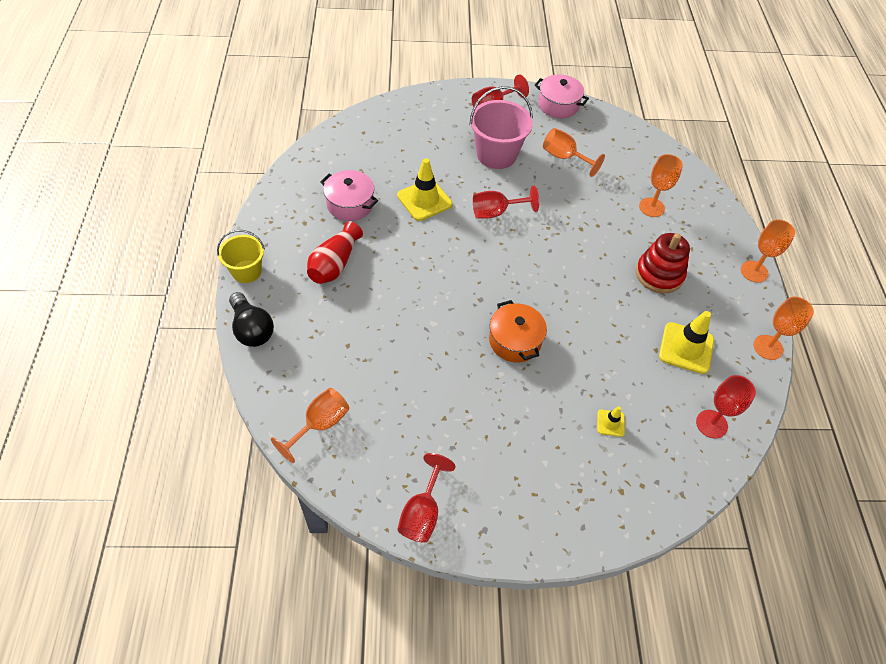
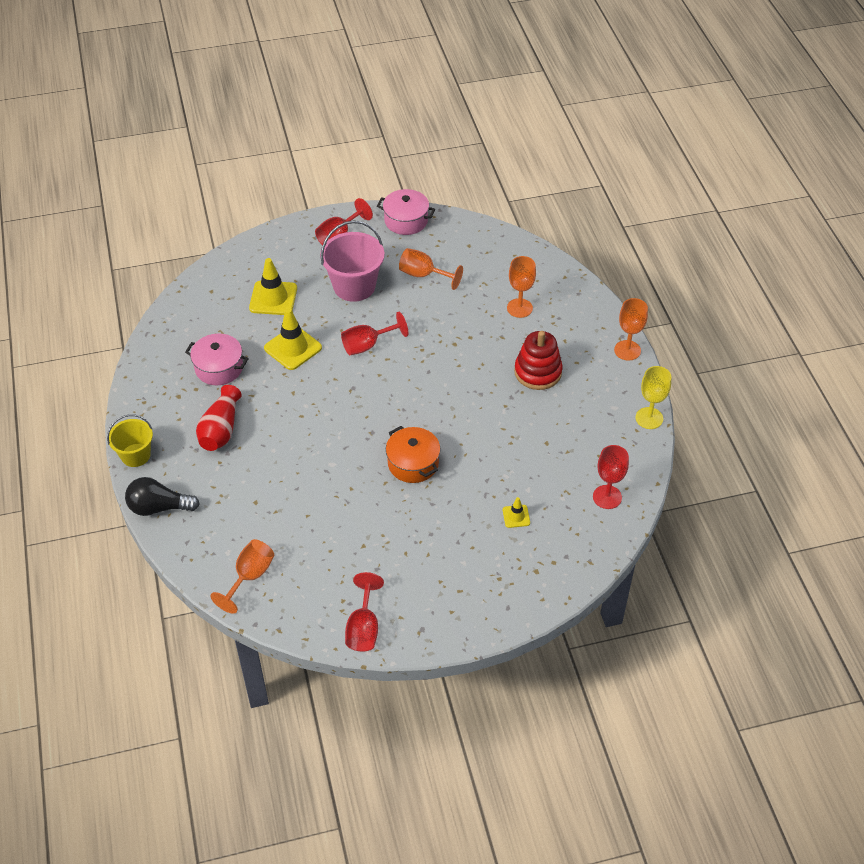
camera: 10 degrees left, 5 degrees down
black light bulb [229,292,274,347] -> black light bulb turned 135 degrees clockwise [125,477,200,516]
yellow traffic cone [659,311,714,374] -> yellow traffic cone moved to [249,258,297,315]
orange goblet [754,297,814,360] -> yellow goblet [635,366,671,429]

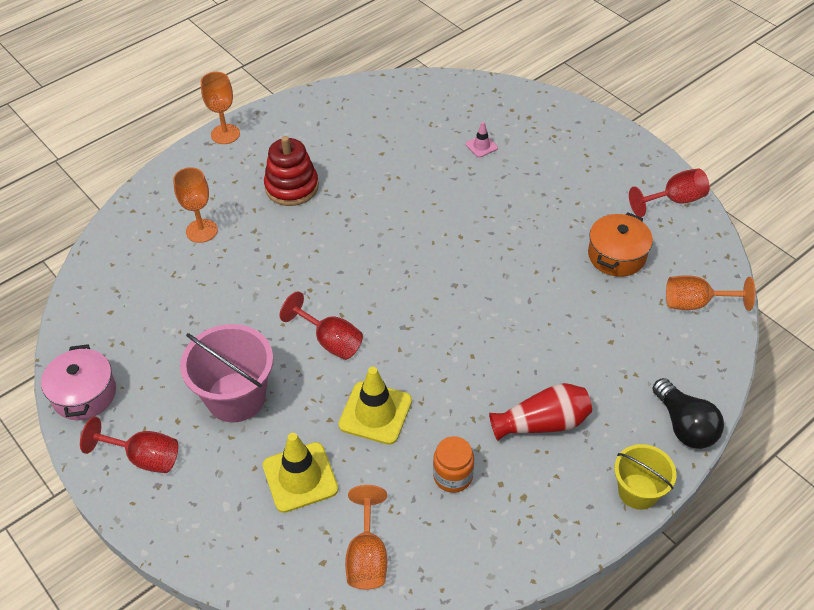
camera: 115 degrees left, 0 degrees up
pink pot [185,334,249,385] -> orange jar [433,436,474,493]
orange pot [386,426,440,483] -> orange pot moved to [588,212,653,277]
orange goblet [399,248,463,290] -> orange goblet moved to [345,485,387,589]
yellow traffic cone [503,497,530,528] -> pink traffic cone [466,122,498,157]
red goblet [593,445,629,509] -> none
yellow goblet [635,366,671,429] -> none

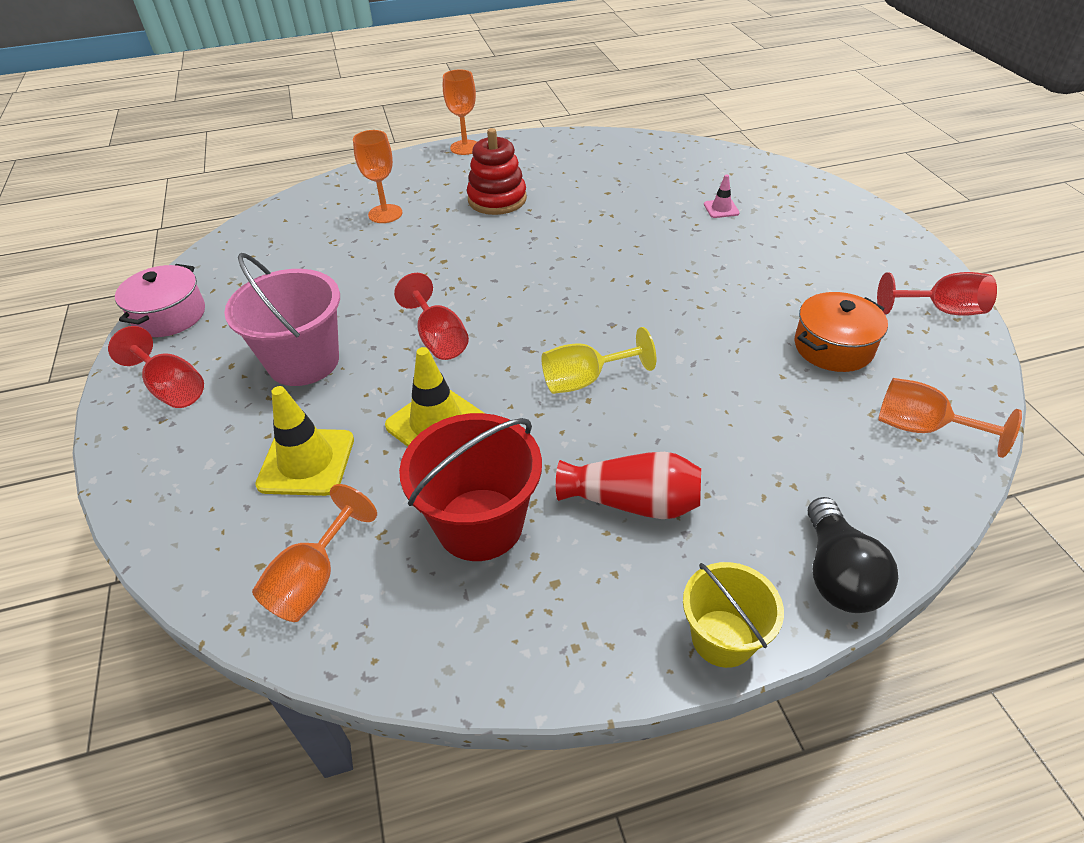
camera: 25 degrees right, 5 degrees down
orange jar [433,436,474,493] -> red bucket [399,413,542,561]
none -> yellow goblet [541,327,656,394]

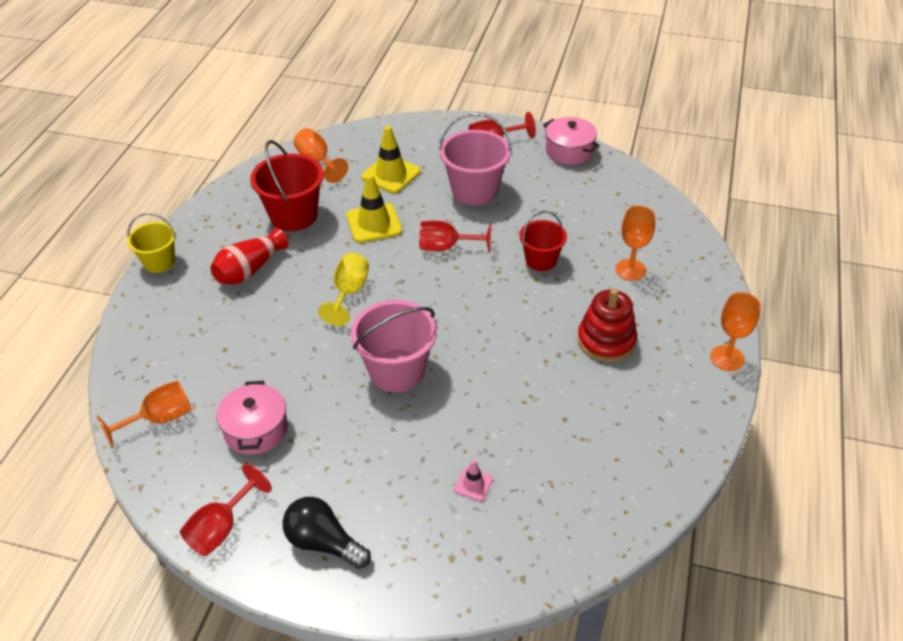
camera: 120 degrees right, 0 degrees up
orange pot [795,292,888,372] -> pink pot [217,381,288,455]
black light bulb [808,497,898,613] -> black light bulb moved to [282,497,371,569]
none -> pink bucket [351,300,437,392]
none -> red bucket [519,211,567,271]

